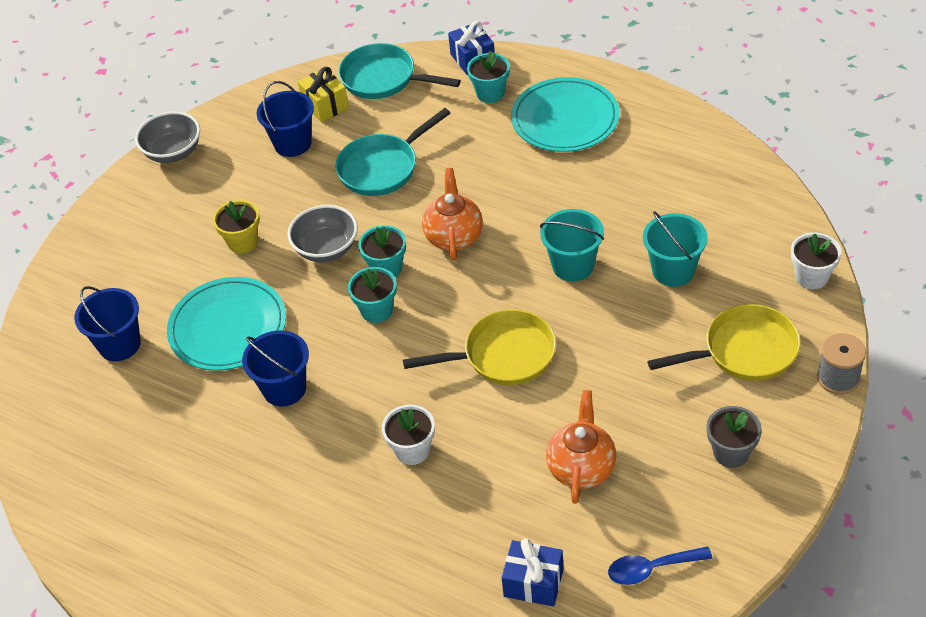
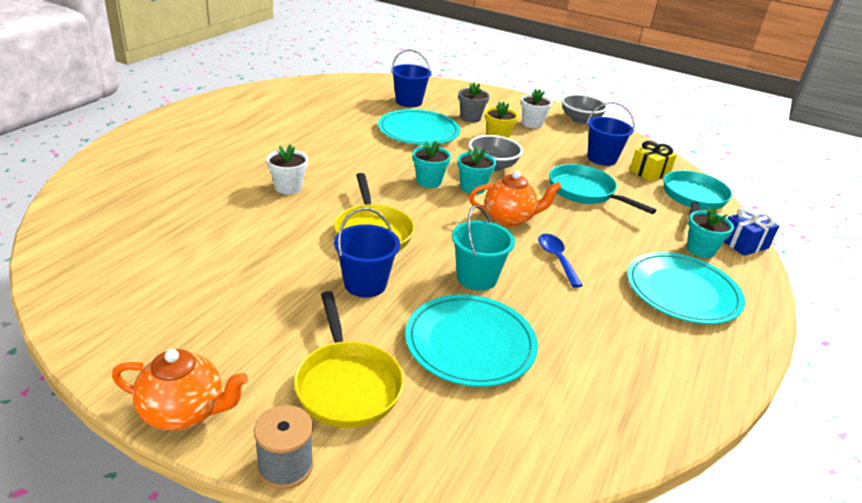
camera: 80 degrees right, 15 degrees down
blue bucket [242,331,309,406] -> blue bucket moved to [334,208,400,297]
blue gift [502,538,564,607] -> none
orange teapot [546,390,616,504] -> orange teapot moved to [112,349,248,431]
blue spoon [608,546,712,585] -> blue spoon moved to [538,234,583,288]
turquoise bucket [643,211,708,287] -> turquoise plate [405,295,538,387]
grey flower pot [707,406,762,468] -> grey flower pot moved to [458,83,490,122]
white flower pot [791,232,841,289] -> white flower pot moved to [521,89,553,129]

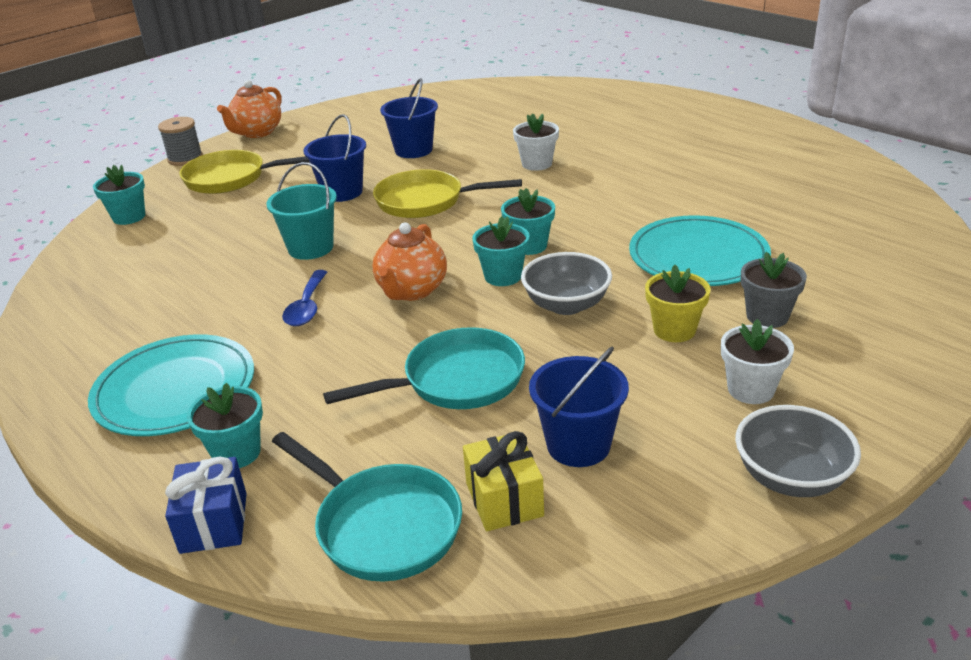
camera: 115 degrees right, 0 degrees up
blue bucket [391,49,432,107] -> blue bucket moved to [380,78,438,158]
turquoise plate [405,295,538,387] -> none
blue spoon [538,234,583,288] -> blue spoon turned 90 degrees clockwise [282,270,327,326]
none -> turquoise flower pot [93,165,145,225]

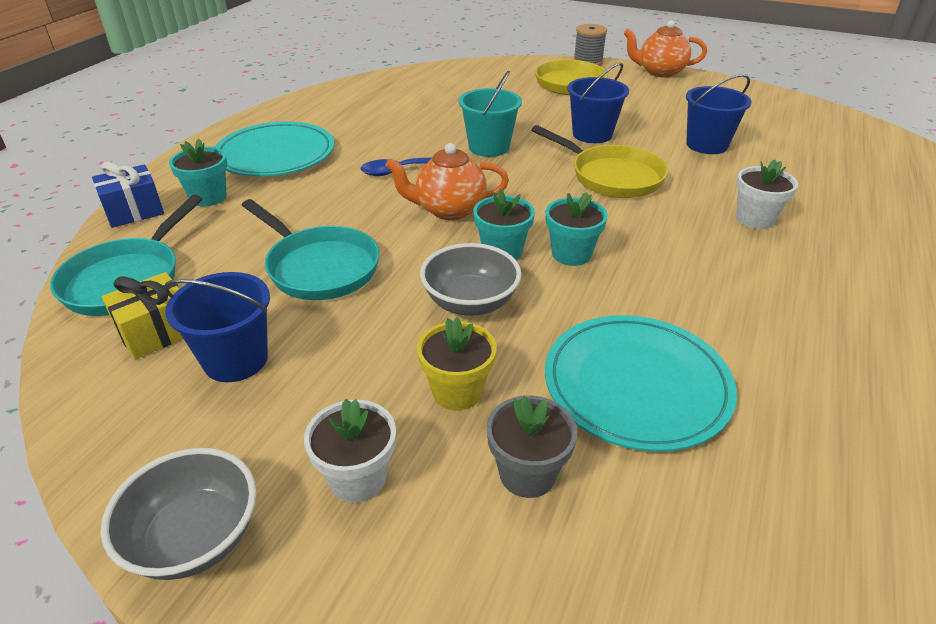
camera: 65 degrees right, 5 degrees up
turquoise flower pot [93,165,145,225] -> none
yellow pan [373,169,522,218] -> yellow pan turned 150 degrees clockwise [531,125,668,198]

